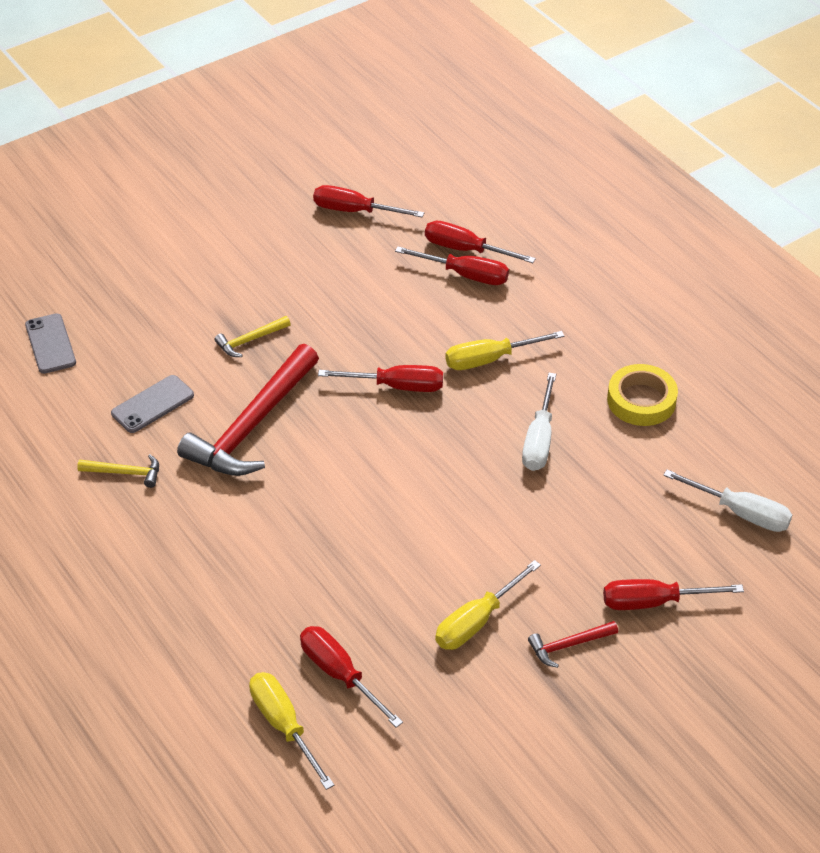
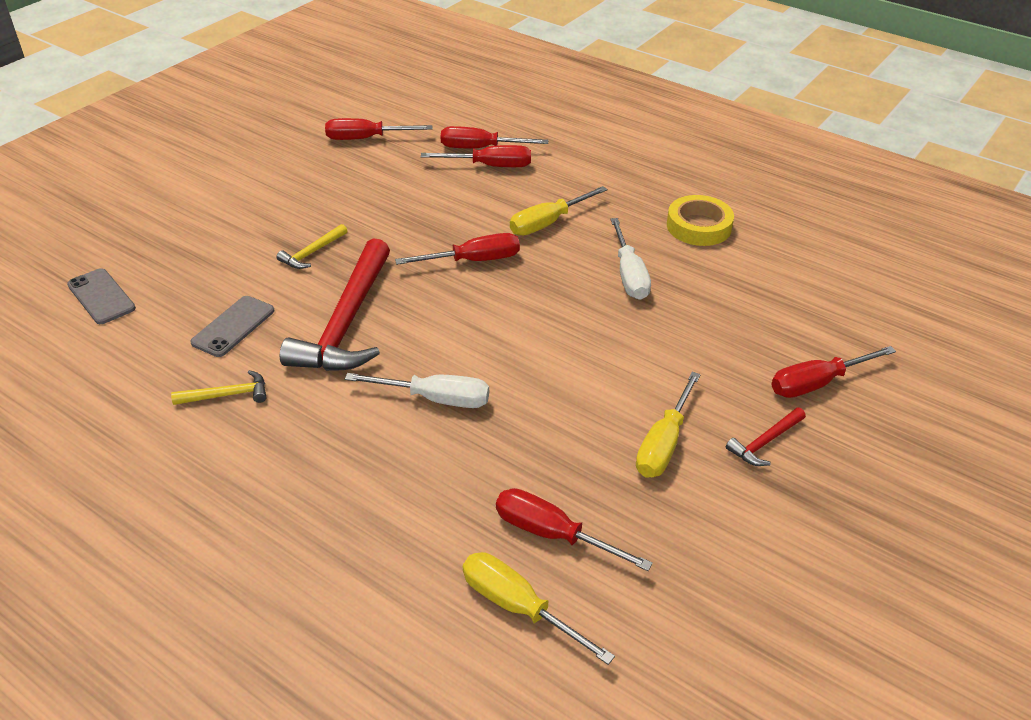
camera: 20 degrees left, 5 degrees down
white screwdriver [663,470,792,532] -> white screwdriver moved to [345,373,489,408]

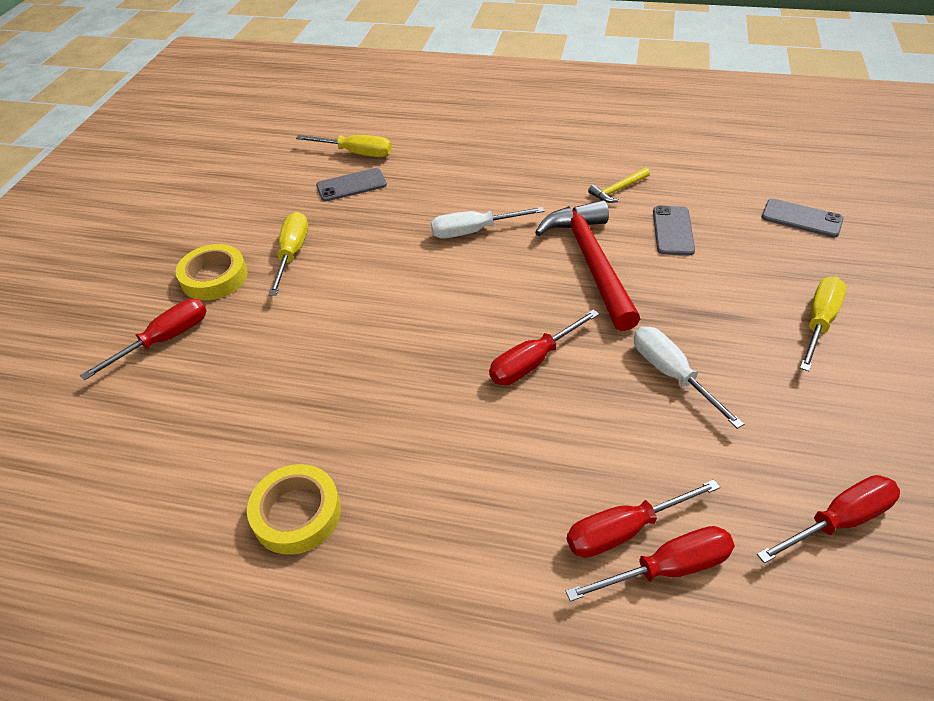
camera: 160 degrees right, 5 degrees up
yellow hammer [277,224,347,269] -> none
red screwdriver [496,488,653,571] -> grey phone [316,168,387,202]
yellow screwdriver [510,186,608,236] -> yellow screwdriver moved to [800,277,847,371]
white screwdriver [610,218,651,300] -> white screwdriver moved to [634,327,744,429]
red hammer [726,408,806,466] -> yellow tape [176,244,248,300]

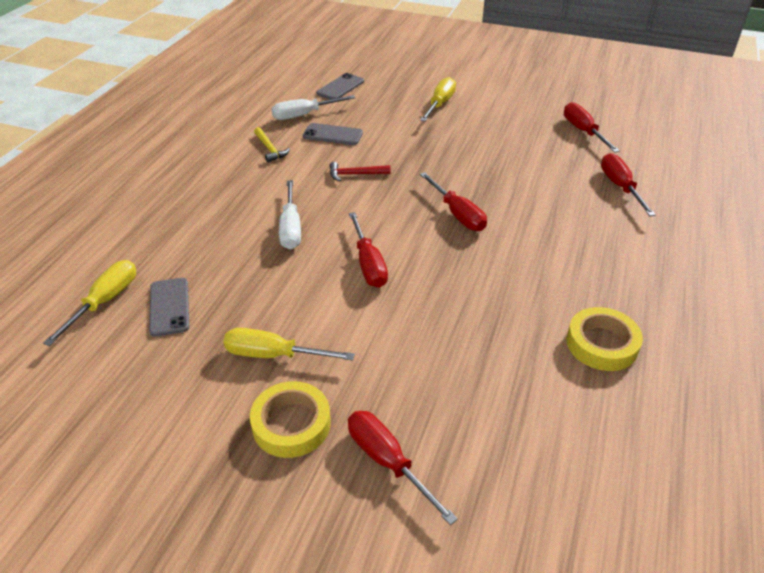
camera: 85 degrees left, 5 degrees down
red hammer [535,200,640,331] -> red hammer [330,162,390,181], size x0.44
red screwdriver [567,479,720,558] -> red screwdriver moved to [349,212,388,288]
white screwdriver [634,327,744,429] -> white screwdriver moved to [271,95,356,120]
yellow screwdriver [800,277,847,371] -> yellow screwdriver turned 75 degrees clockwise [420,77,456,122]

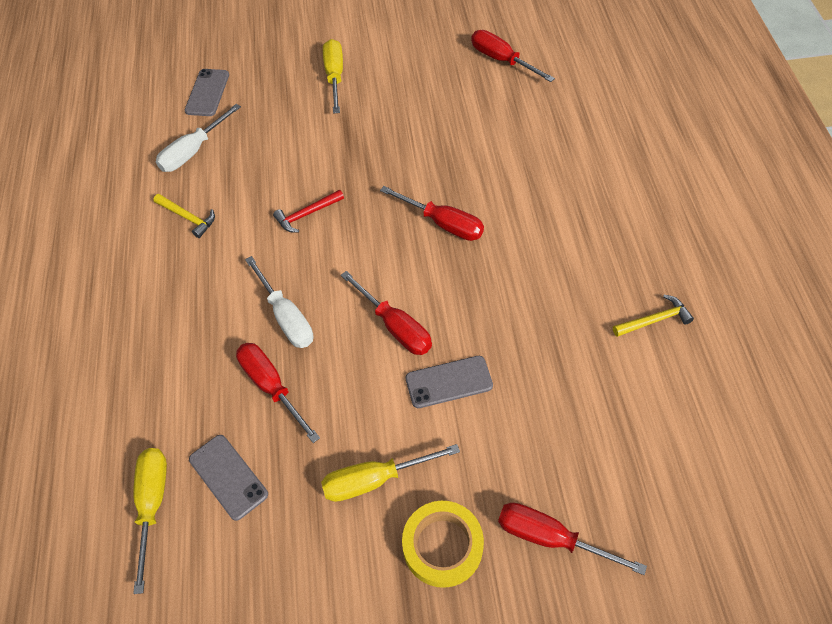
camera: 25 degrees left, 15 degrees up
grey phone [303,123,363,145] -> grey phone moved to [405,356,493,408]
yellow tape [567,307,643,371] -> yellow hammer [613,295,694,337]
red screwdriver [601,153,656,216] -> red screwdriver moved to [236,343,320,443]

